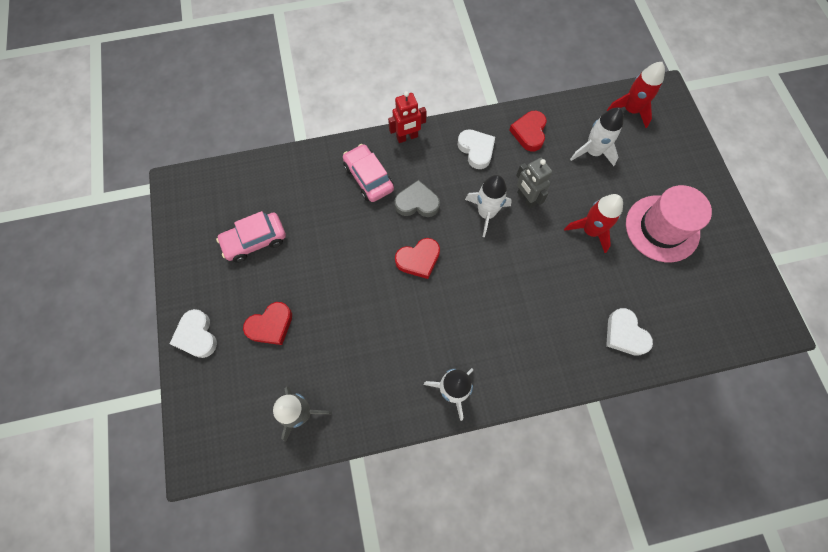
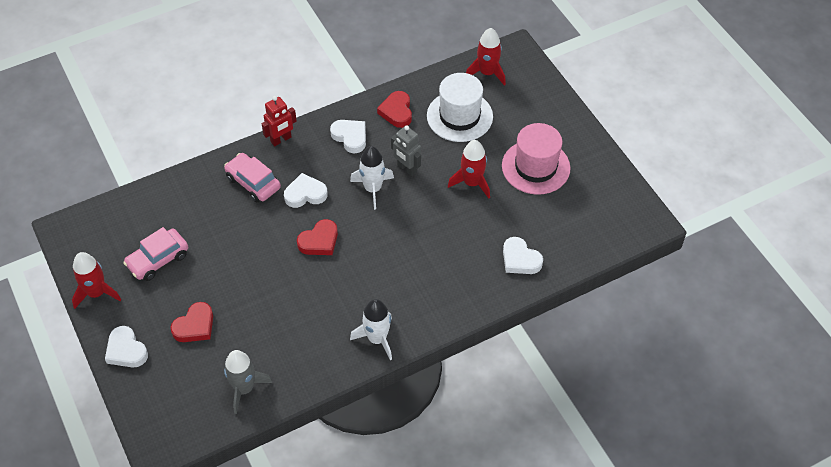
camera: 15 degrees left, 15 degrees down
grey heart [394,180,440,217] -> white heart [284,173,328,208]
white rocket [570,107,624,166] -> white hat [427,73,493,142]
none -> red rocket [72,252,121,309]

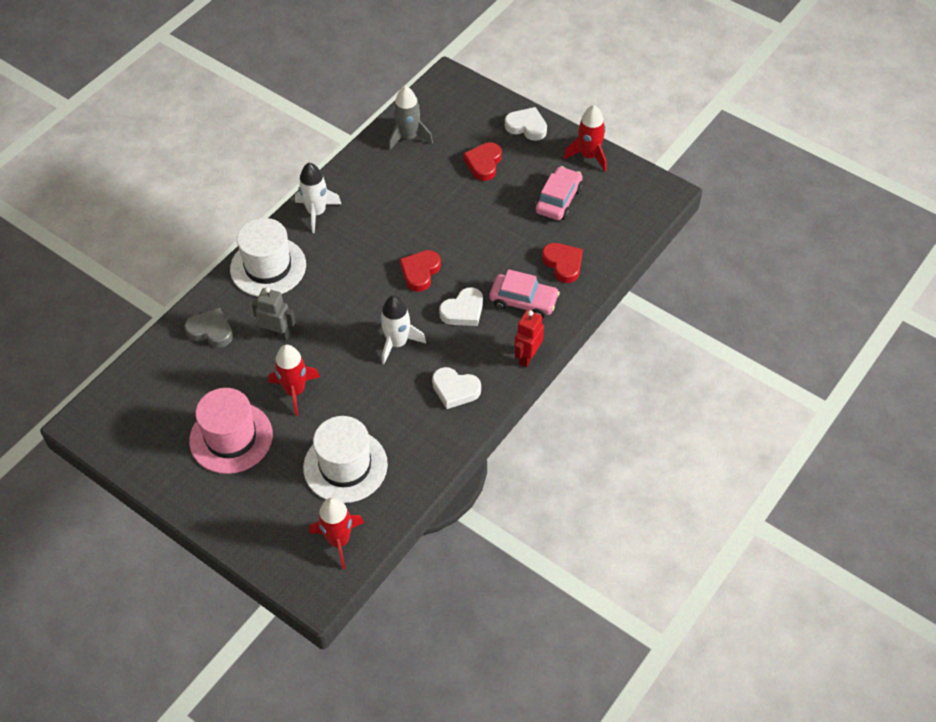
camera: 155 degrees right, 0 degrees up
red heart [377,91,412,128] -> red heart moved to [542,243,583,283]
grey robot [391,125,421,176] -> grey robot moved to [252,287,296,340]
white heart [503,237,543,274] -> grey heart [184,308,233,348]
none -> white hat [230,218,306,297]

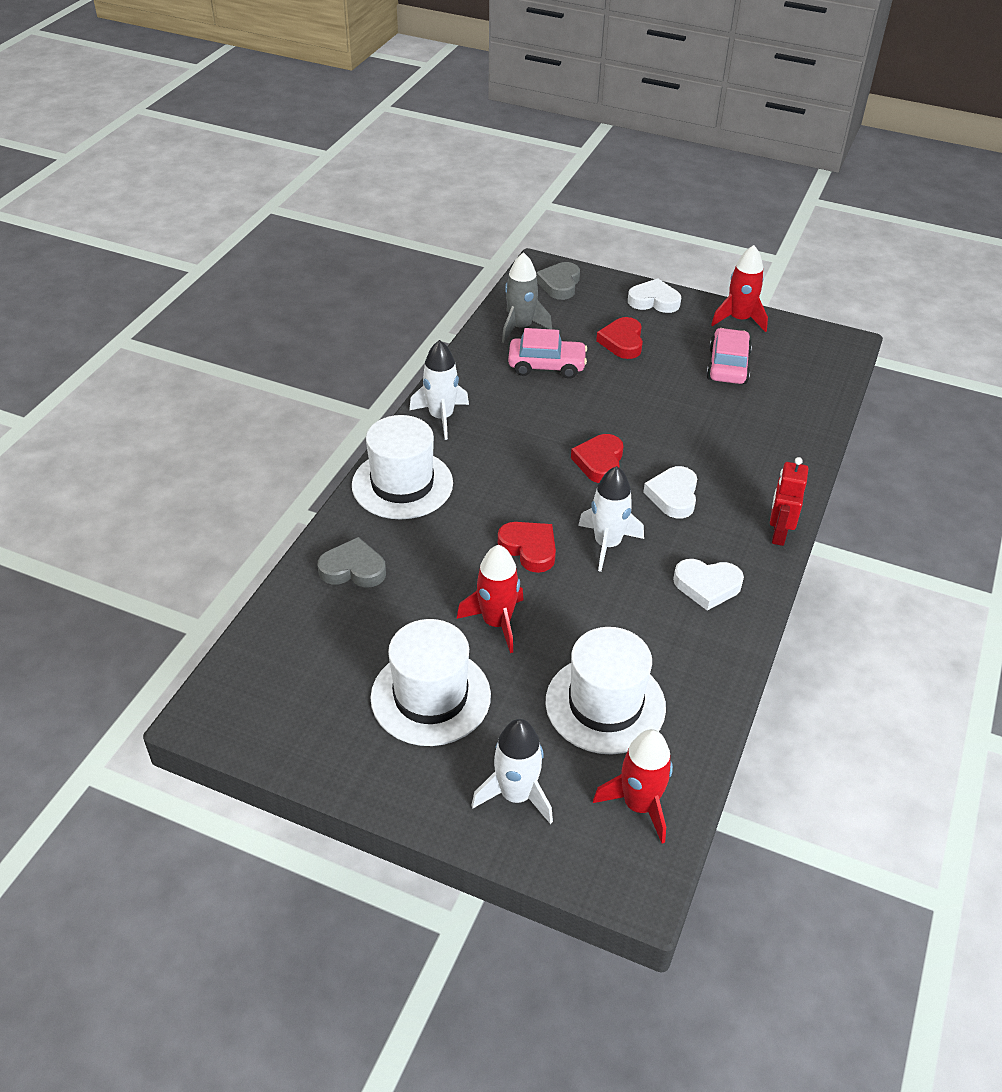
camera: 15 degrees left, 10 degrees down
pink hat [189,388,273,474] -> white hat [370,619,491,746]
grey robot [252,287,296,340] -> none
white heart [439,287,483,326] -> white heart turned 150 degrees clockwise [643,466,697,518]
pink car [490,269,560,319] -> pink car moved to [508,328,587,379]
red heart [542,243,583,283] -> red heart moved to [498,522,556,573]
none -> white rocket [471,719,553,824]
none -> grey heart [536,262,580,300]

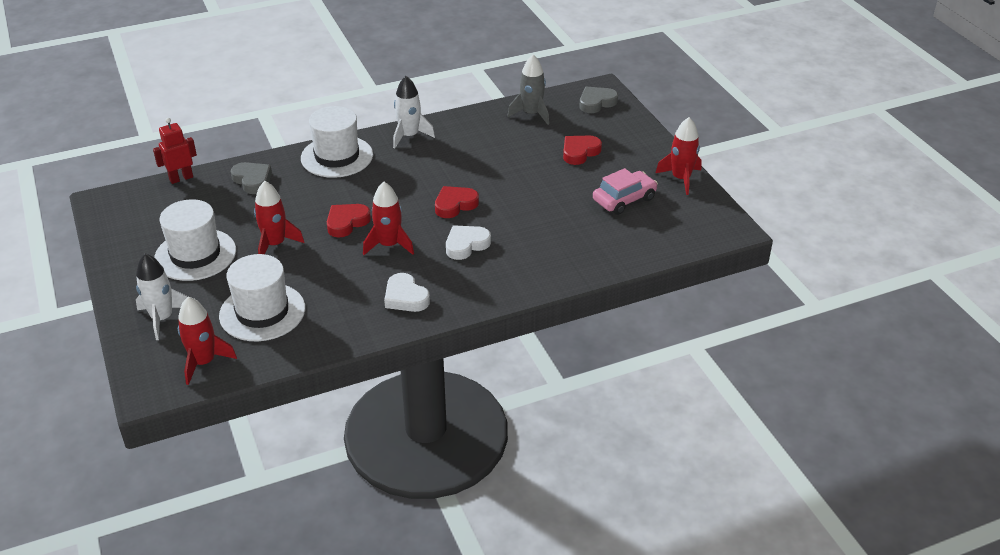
camera: 45 degrees right, 5 degrees down
red heart [498,522,556,573] -> red heart turned 135 degrees counterclockwise [327,204,371,238]
pink car [508,328,587,379] -> none
white rocket [578,466,644,572] -> red rocket [363,182,414,255]
white heart [628,279,681,313] -> none
red robot [770,457,808,546] -> red robot moved to [153,118,197,184]

